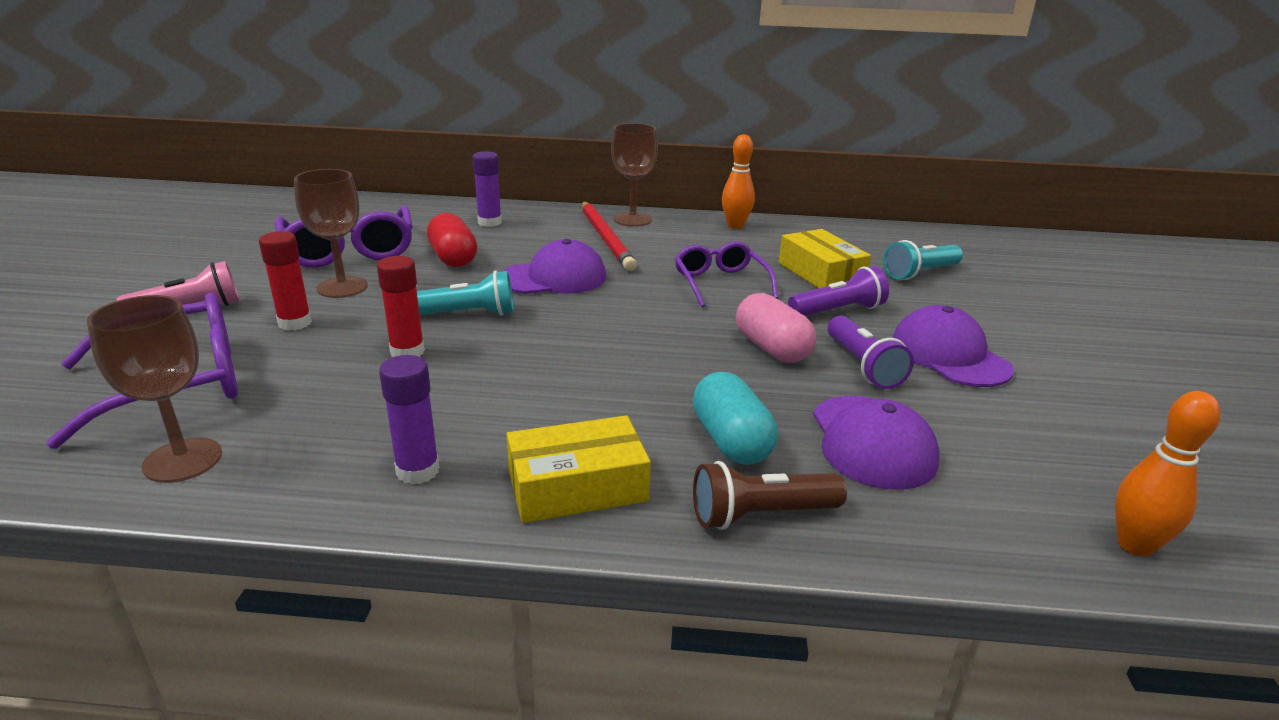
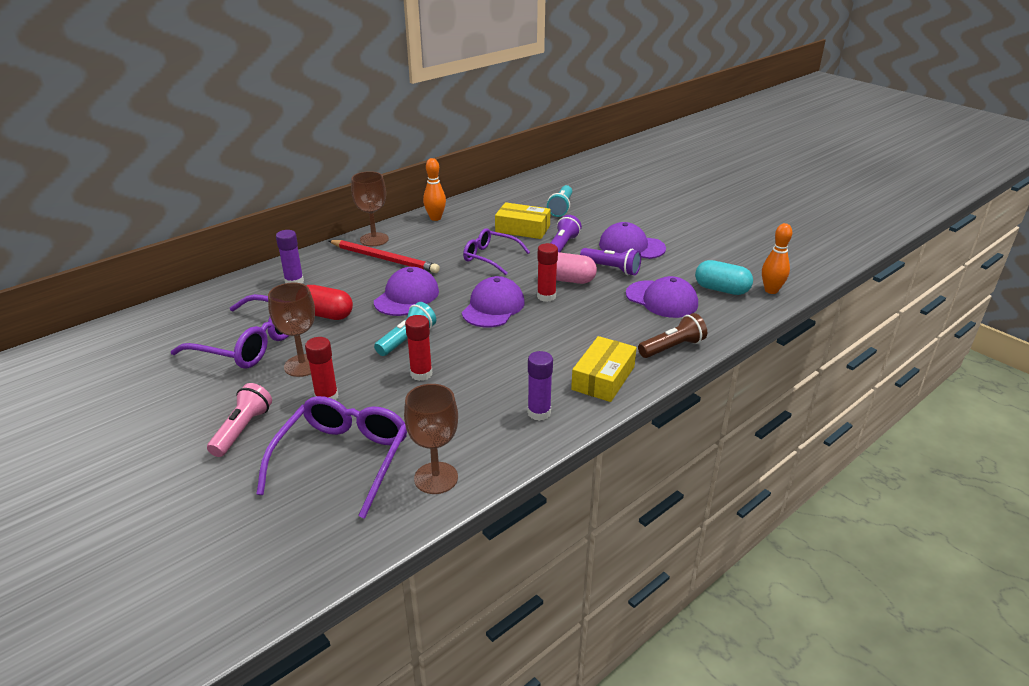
camera: 45 degrees left, 5 degrees up
turquoise capsule [693,372,778,465] -> turquoise capsule moved to [695,260,753,295]
brown flashlight [693,461,847,530] -> brown flashlight turned 150 degrees counterclockwise [638,313,707,358]
none -> purple cap [462,276,525,327]
none -> red glue stick [537,243,558,302]

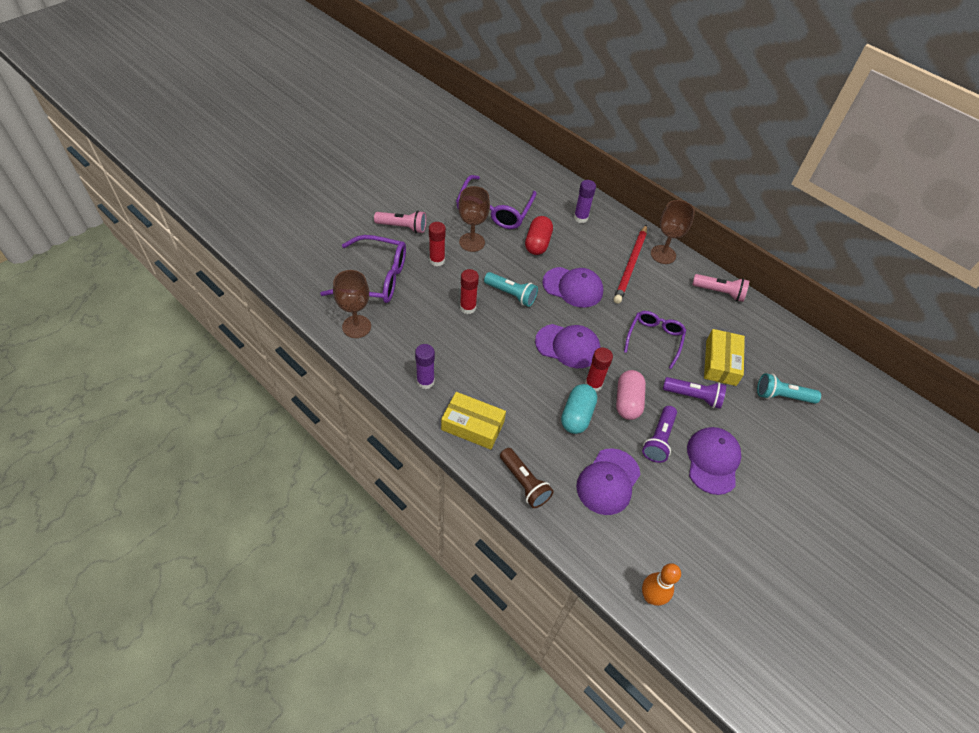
camera: 80 degrees right, 20 degrees up
orange bowling pin [423,158,446,221] -> pink flashlight [692,274,749,302]
turquoise capsule [695,260,753,295] -> turquoise capsule moved to [561,384,597,434]

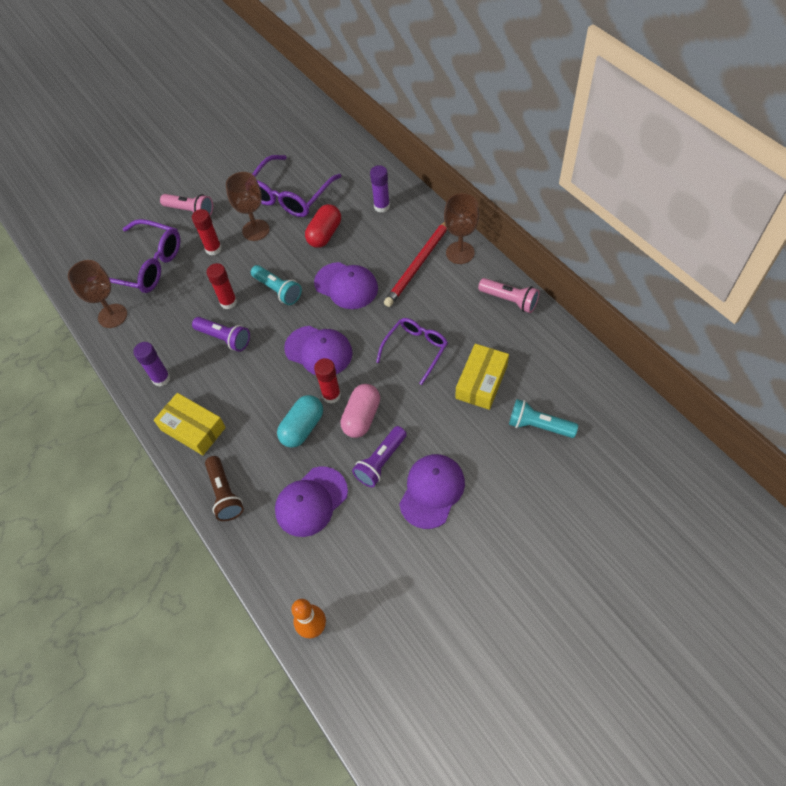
camera: 20 degrees right, 5 degrees up
purple flashlight [663,377,726,409] -> purple flashlight moved to [192,317,250,352]

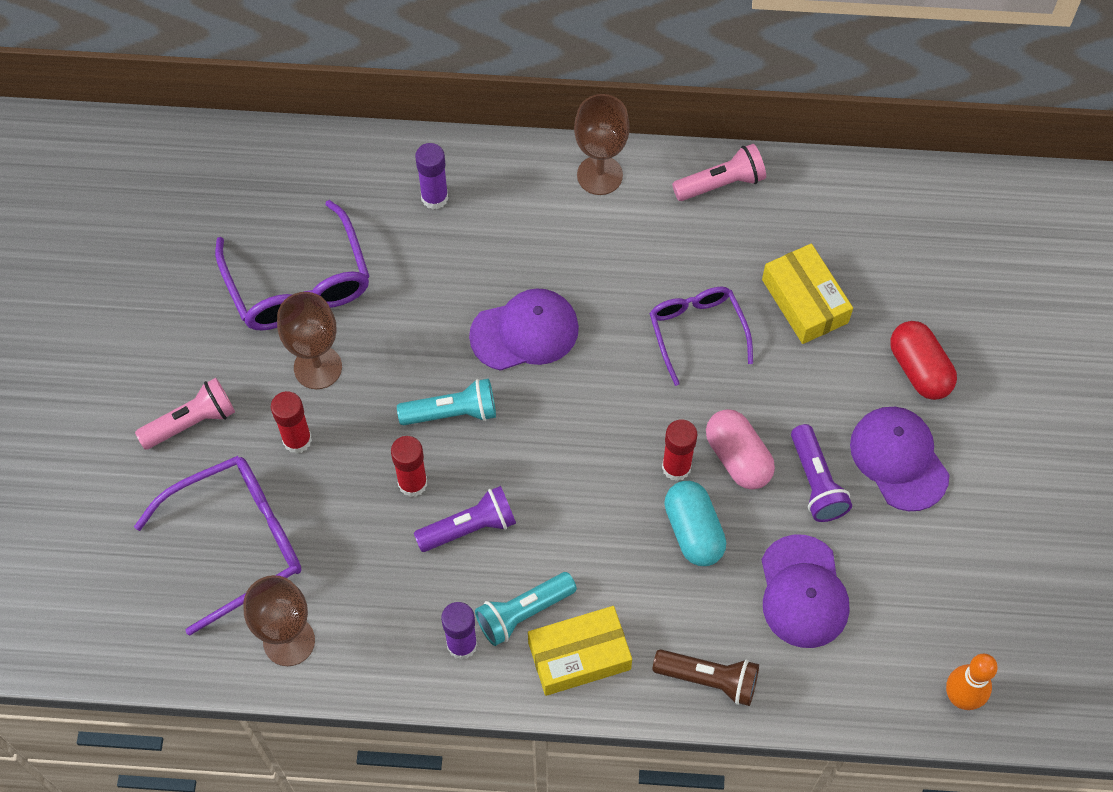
camera: 55 degrees left, 5 degrees up
purple cap [284,326,353,375] -> none
red capsule [305,204,341,248] -> red capsule moved to [890,321,957,400]
red pencil [384,222,447,307] -> none
turquoise flashlight [509,399,578,438] -> turquoise flashlight moved to [475,572,577,646]

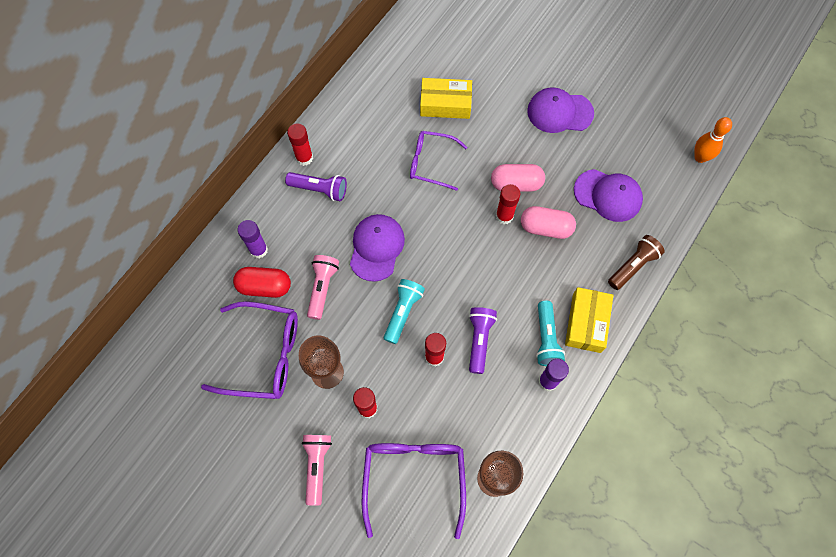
camera: 60 degrees left, 5 degrees up
brown goblet [574,94,630,195] -> red glue stick [287,123,313,166]
turquoise capsule [664,481,726,566] -> pink capsule [521,206,576,239]
pink flashlight [672,144,766,201] -> pink flashlight moved to [307,255,339,320]
purple flashlight [791,424,852,522] -> purple flashlight moved to [285,172,347,201]
red capsule [890,321,957,400] -> red capsule moved to [233,267,291,298]

